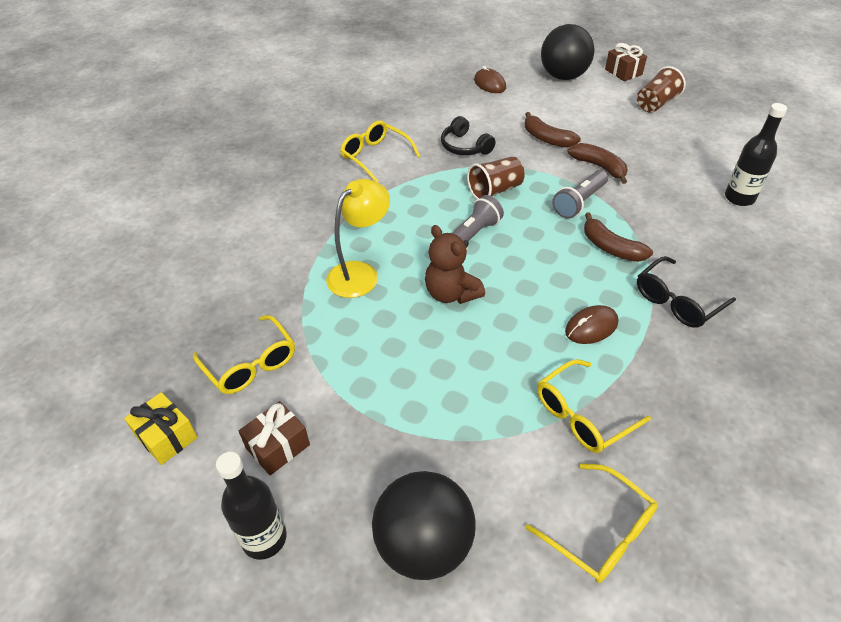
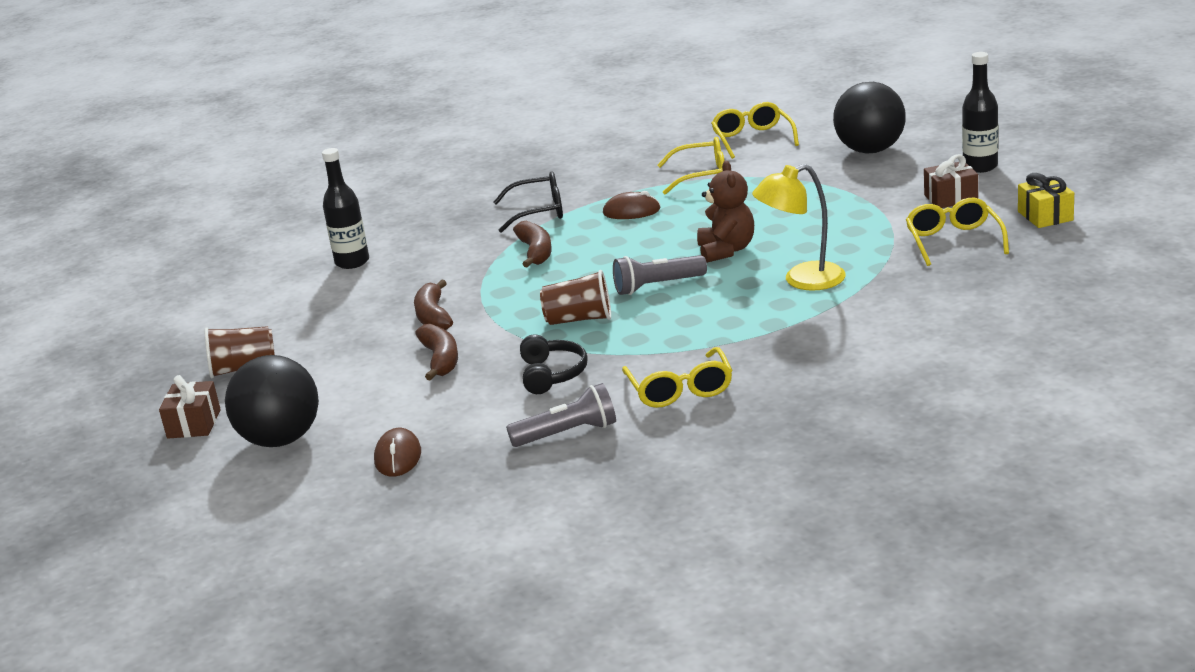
camera: 145 degrees left, 20 degrees down
grey flashlight [552,170,608,219] -> grey flashlight moved to [506,383,616,447]

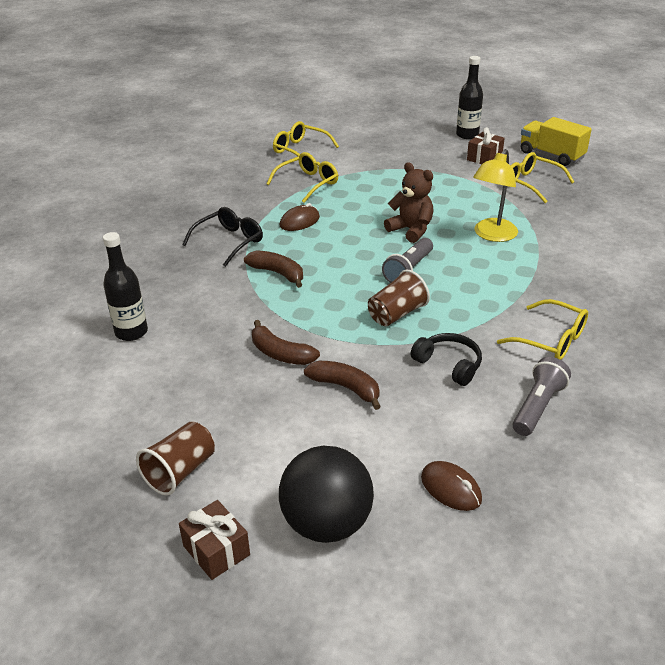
camera: 45 degrees left, 10 degrees up
black ball [833,82,905,153] -> none
yellow gift [1018,173,1074,228] -> yellow truck [521,117,592,166]

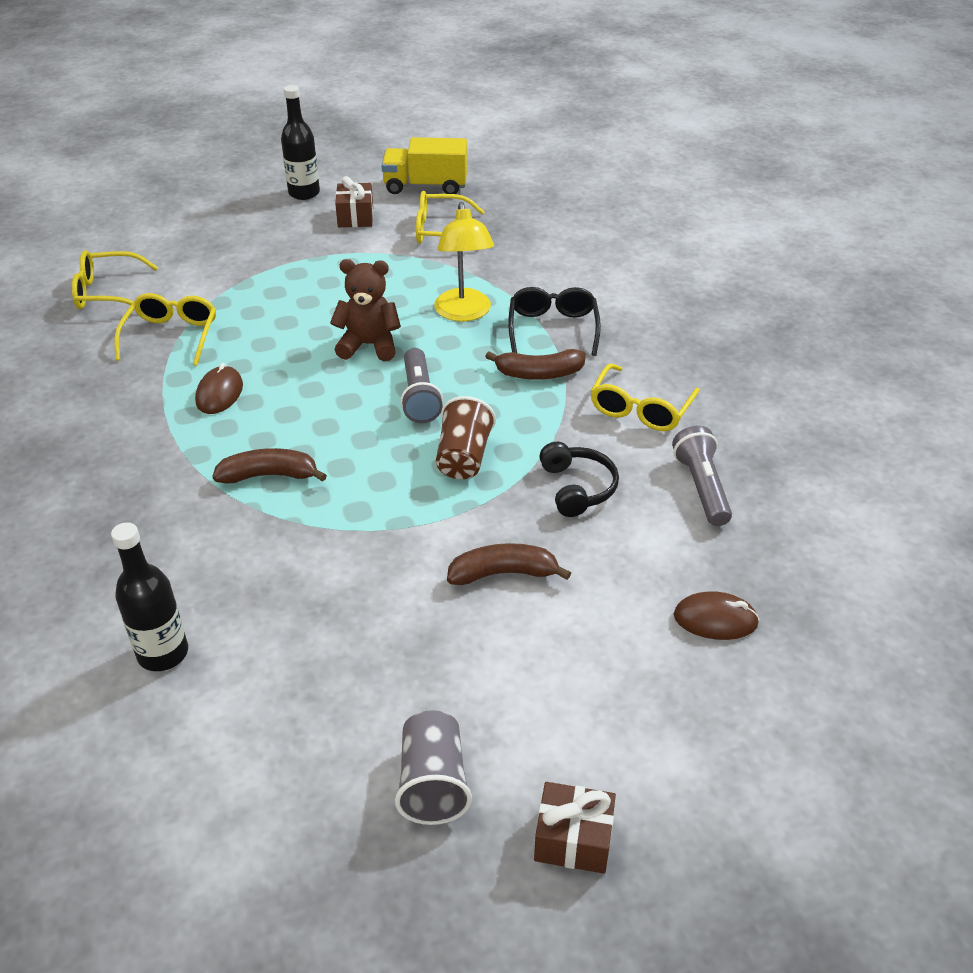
camera: 40 degrees left, 5 degrees up
brown cup [136,421,215,496] -> grey cup [395,710,472,825]
black glasses [182,207,263,267] -> black glasses moved to [508,287,601,356]
brown banana [252,320,320,365] -> brown banana moved to [485,349,586,380]
black ball [279,446,374,543] -> none
black headphones [411,333,482,386] -> black headphones turned 75 degrees clockwise [539,442,619,517]
yellow glasses [497,299,588,360] -> yellow glasses turned 120 degrees clockwise [590,364,700,431]

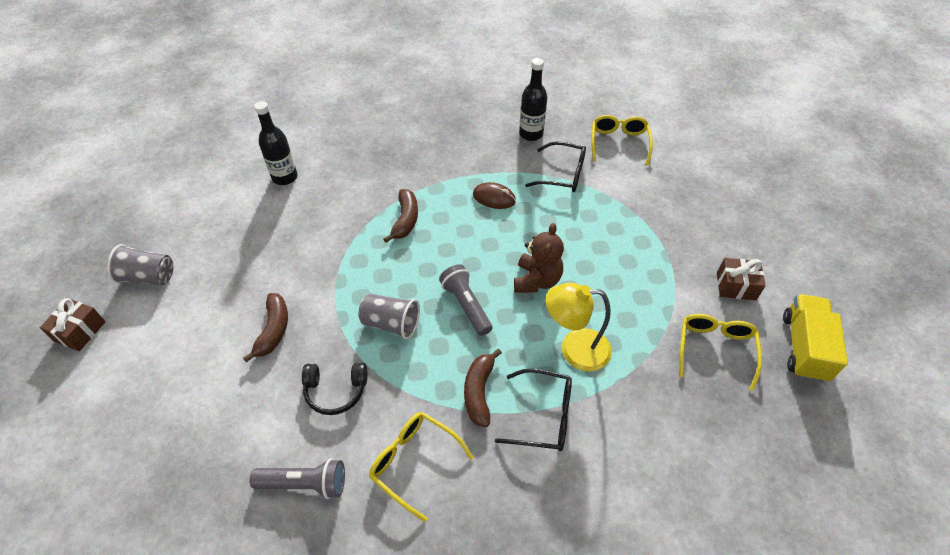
camera: 100 degrees right, 10 degrees up
yellow glasses [114,293,216,366] -> black glasses [525,141,586,192]
black bottle [281,85,320,200] -> black bottle moved to [519,58,547,141]
grey flashlight [400,348,443,423] -> grey flashlight turned 60 degrees clockwise [439,264,492,336]
brown cup [436,396,496,479] -> grey cup [358,294,420,340]
brown mouse [674,591,759,640] -> none

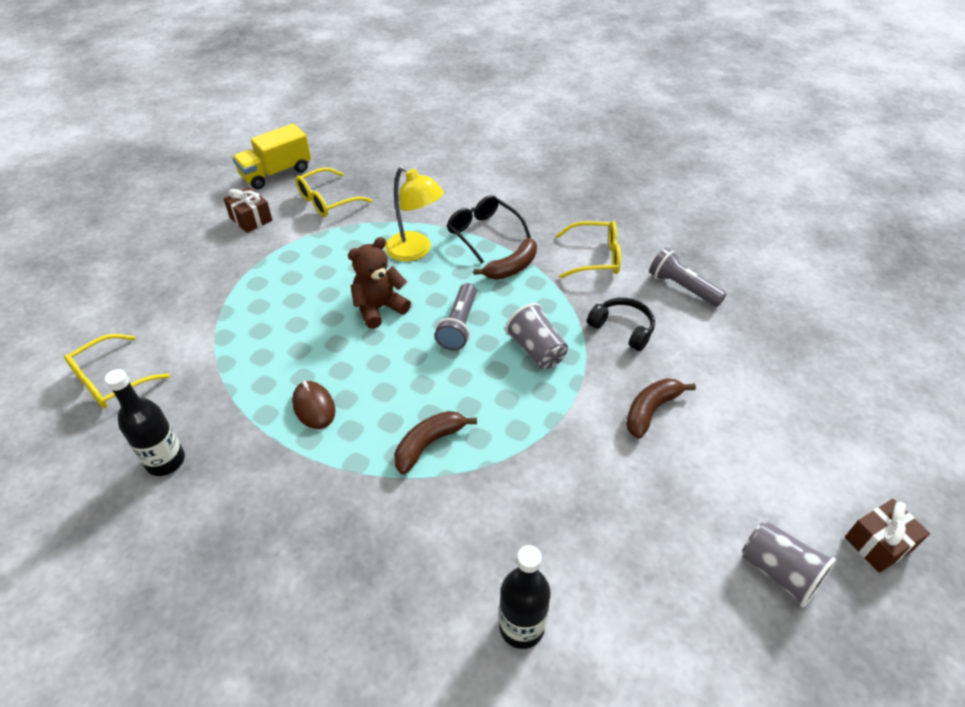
camera: 140 degrees left, 5 degrees down
yellow glasses [369,412,474,522] -> yellow glasses turned 75 degrees counterclockwise [556,221,621,278]
black glasses [525,141,586,192] -> none

